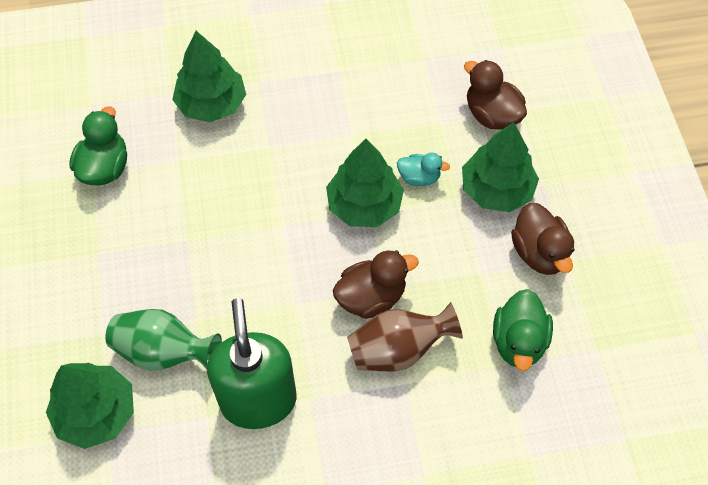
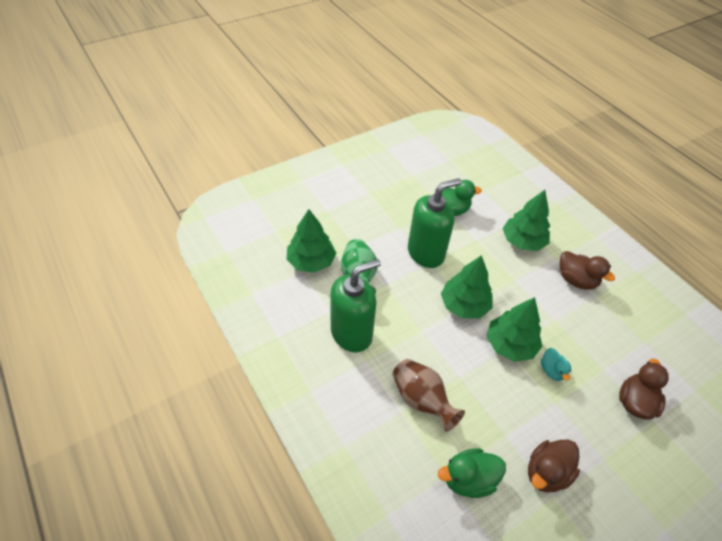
camera: 65 degrees right, 10 degrees down
brown duck [333,250,419,319] -> brown duck moved to [560,251,615,290]
green tree [462,122,539,212] -> green tree moved to [441,255,493,318]
none -> green soap dispenser [408,178,462,268]

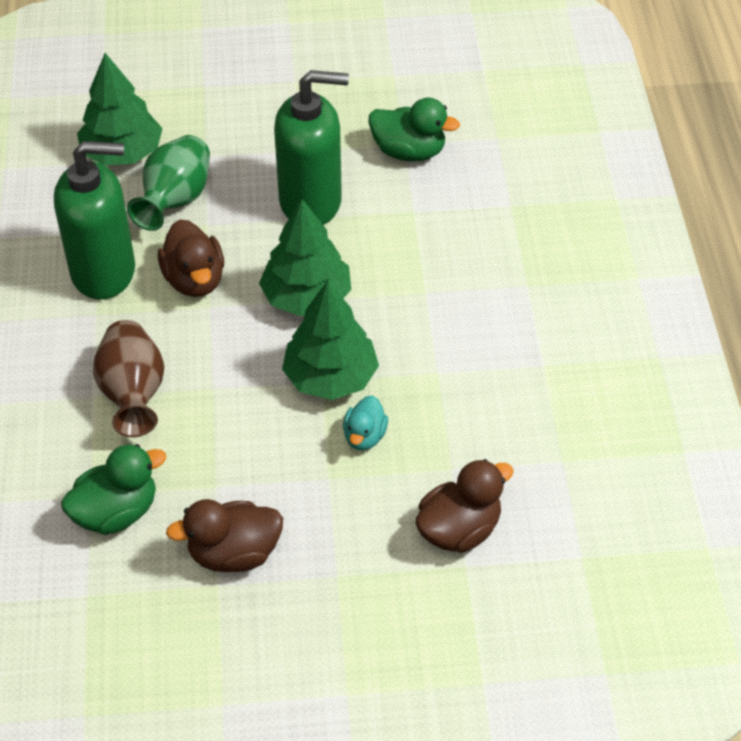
camera: 30 degrees right, 0 degrees up
green duck [438,448,506,498] -> green duck turned 135 degrees clockwise [61,444,166,535]
green tree [503,190,550,251] -> none
brown duck [560,251,615,290] -> brown duck moved to [158,219,224,297]

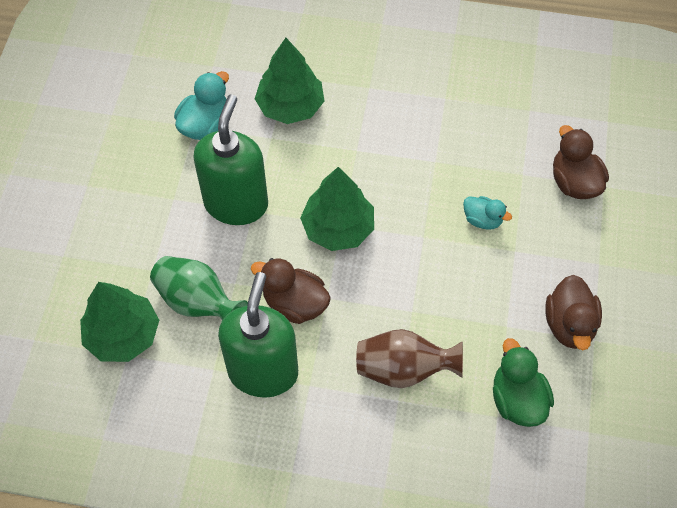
camera: 75 degrees left, 10 degrees up
brown duck [158,219,224,297] -> brown duck turned 150 degrees counterclockwise [251,258,331,324]
green tree [282,280,379,400] -> green tree moved to [255,38,324,124]
green duck [368,98,460,162] -> turquoise duck [174,71,229,140]

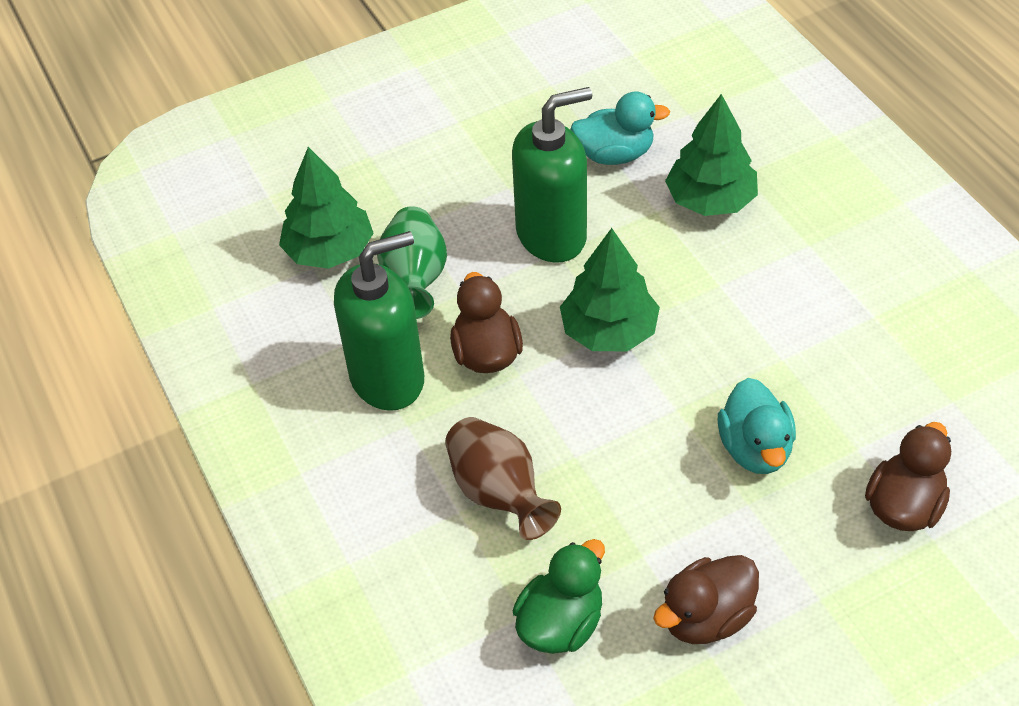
camera: 55 degrees right, 10 degrees down
turquoise duck [463,196,512,230] -> turquoise duck [718,378,796,474], size x1.59

